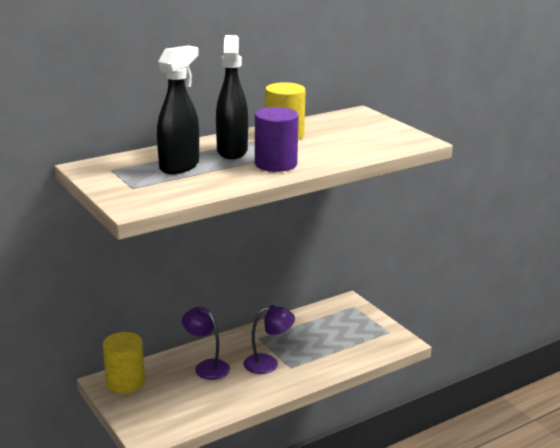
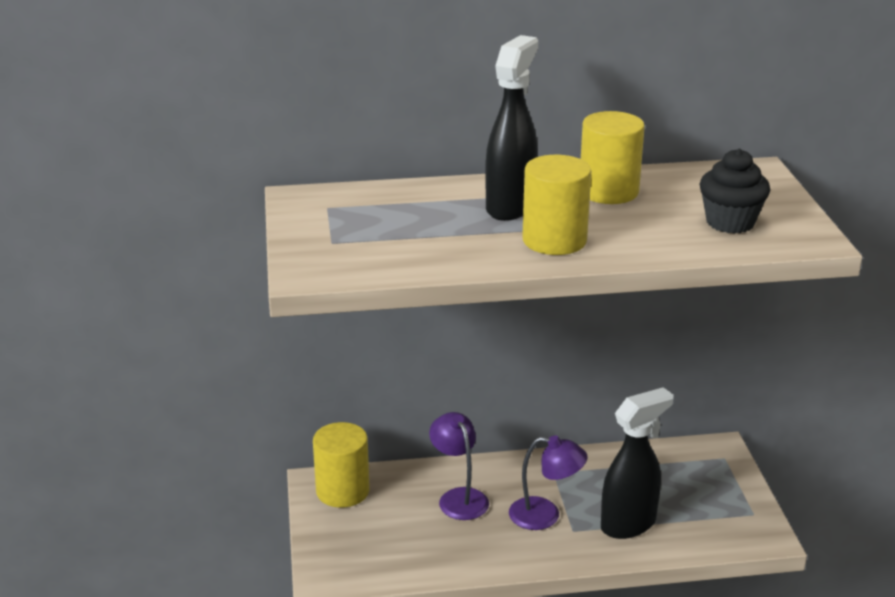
camera: 25 degrees right, 5 degrees up
black spray bottle [157,45,199,174] -> black spray bottle moved to [601,387,674,539]
purple cylinder [255,107,299,172] -> yellow cylinder [522,155,591,255]
none -> black cupcake [700,149,770,234]

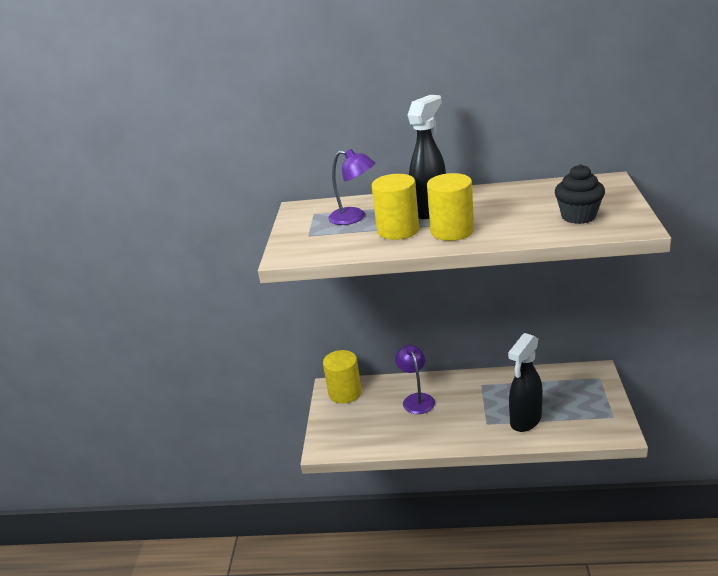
camera: 15 degrees right, 0 degrees up
purple lamp [509,435,588,530] -> purple lamp moved to [328,149,375,225]
yellow cylinder [581,111,645,204] -> yellow cylinder moved to [372,174,419,240]
black spray bottle [601,387,674,539] -> black spray bottle turned 150 degrees clockwise [508,333,543,432]

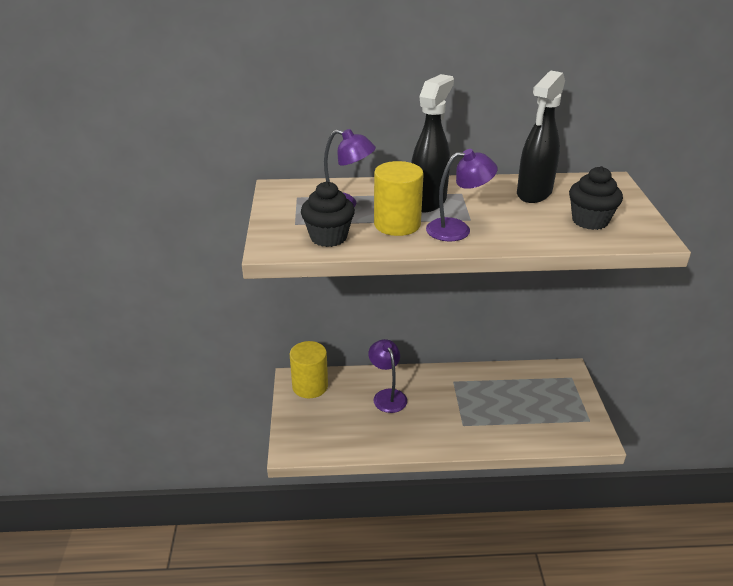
camera: 10 degrees left, 5 degrees up
yellow cylinder [427,173,474,241] -> purple lamp [426,149,498,241]
black spray bottle [508,333,543,432] -> black spray bottle moved to [517,71,565,203]
none -> black cupcake [301,181,355,247]

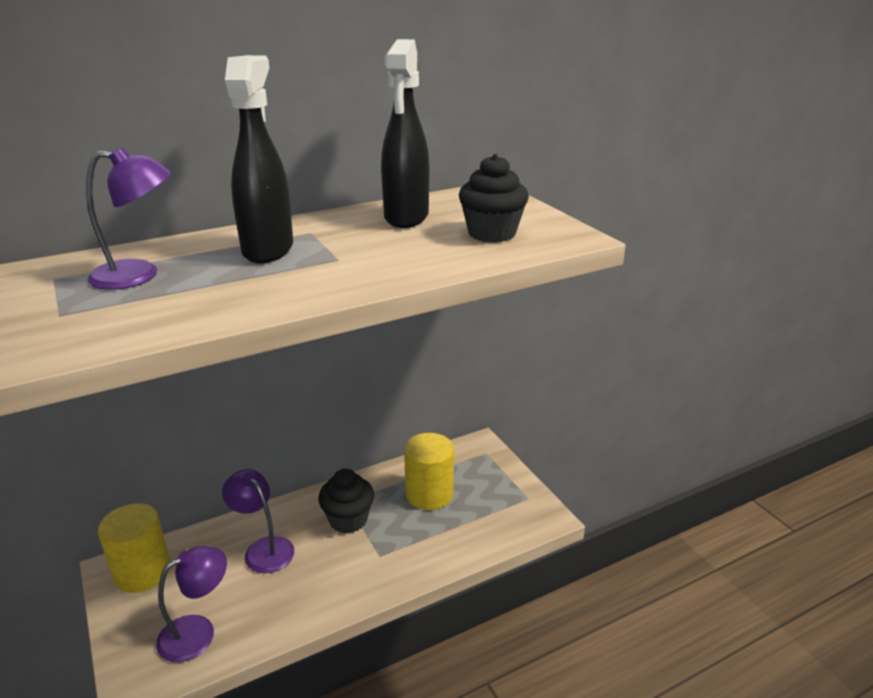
camera: 25 degrees left, 5 degrees down
black cupcake [301,181,355,247] -> black cupcake moved to [318,469,374,534]
yellow cylinder [374,161,424,236] -> yellow cylinder moved to [404,433,454,510]
purple lamp [426,149,498,241] -> purple lamp moved to [156,546,227,662]

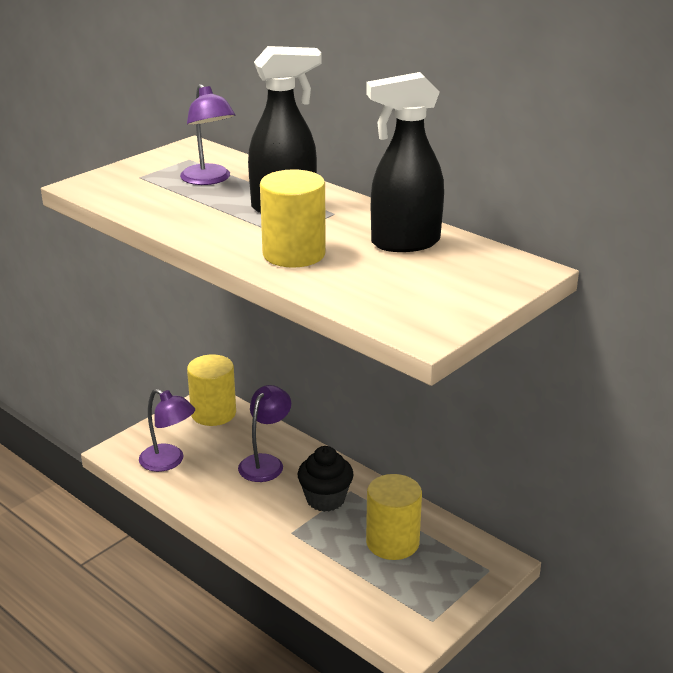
camera: 70 degrees right, 0 degrees up
black cupcake [459,154,529,243] -> none
none -> yellow cylinder [260,169,326,268]

